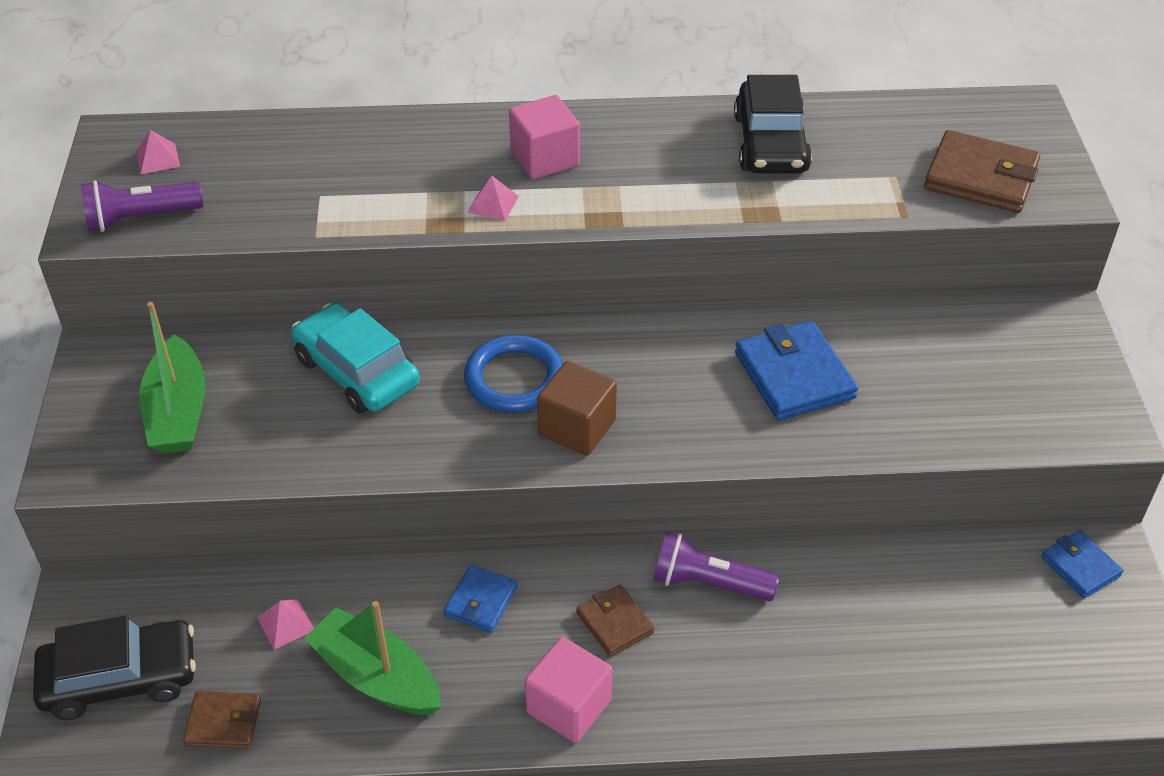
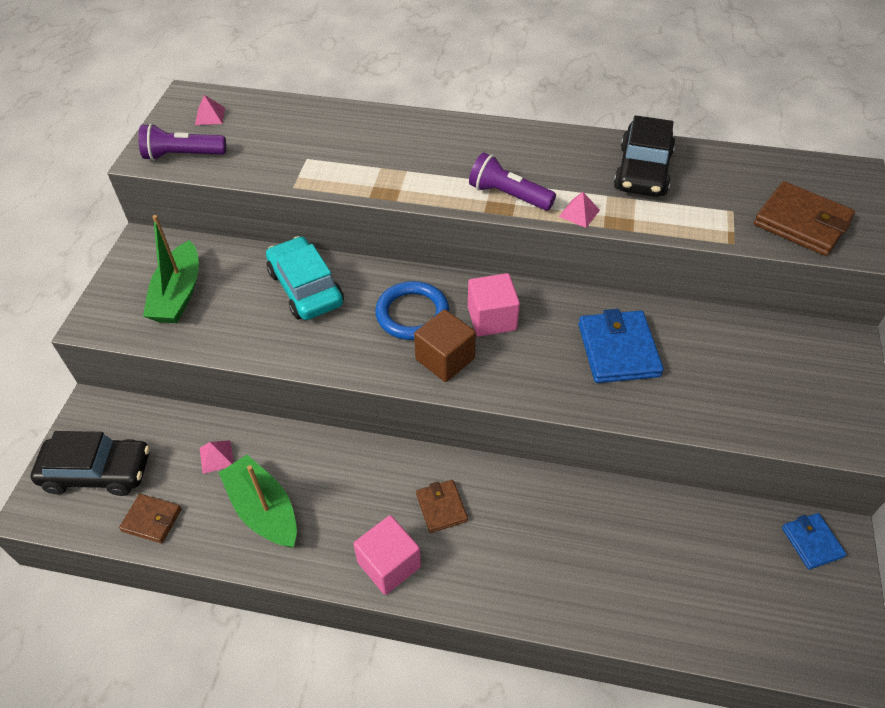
camera: 15 degrees right, 5 degrees up
blue wallet [444,565,518,633] -> none
pink pyramid [467,175,519,221] -> pink pyramid moved to [559,192,600,228]
pink cube [509,95,580,179] -> pink cube moved to [468,273,520,337]
purple flashlight [653,532,779,601] -> purple flashlight moved to [469,152,556,211]

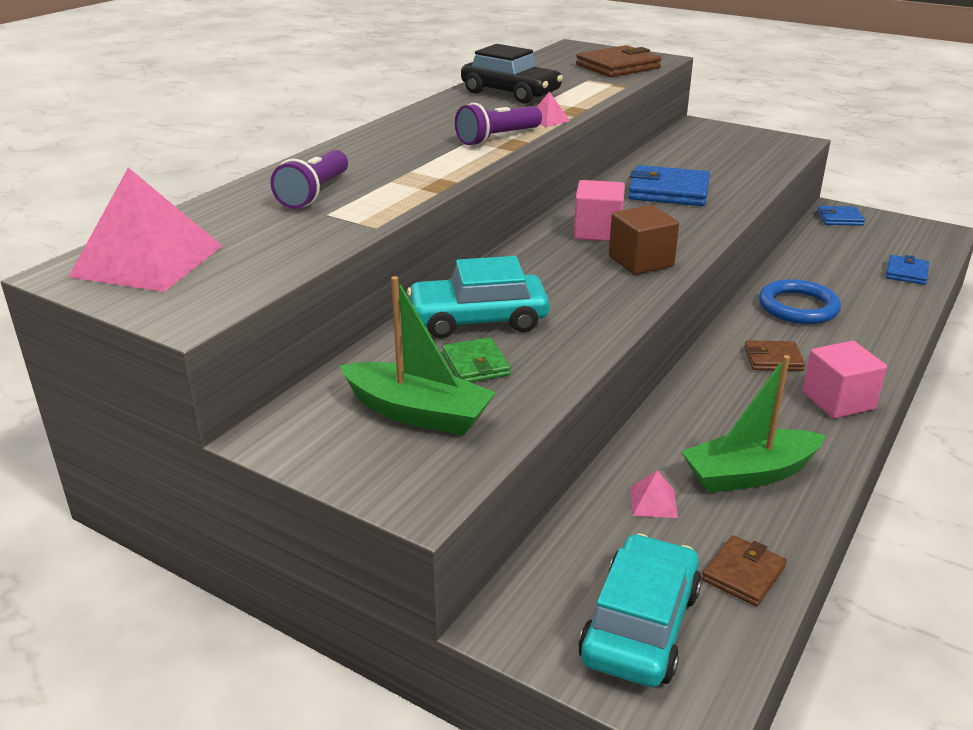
camera: 70 degrees left, 20 degrees down
black car [31,431,150,496] -> turquoise car [578,533,702,687]
purple flashlight [138,124,226,161] -> purple flashlight moved to [271,150,348,209]
pink pyramid [195,95,225,125] -> pink pyramid [68,167,222,292], size x2.42
blue ring [375,281,449,340] -> blue ring moved to [759,279,841,324]
none -> green wallet [442,337,511,382]
none -> blue wallet [886,255,929,285]

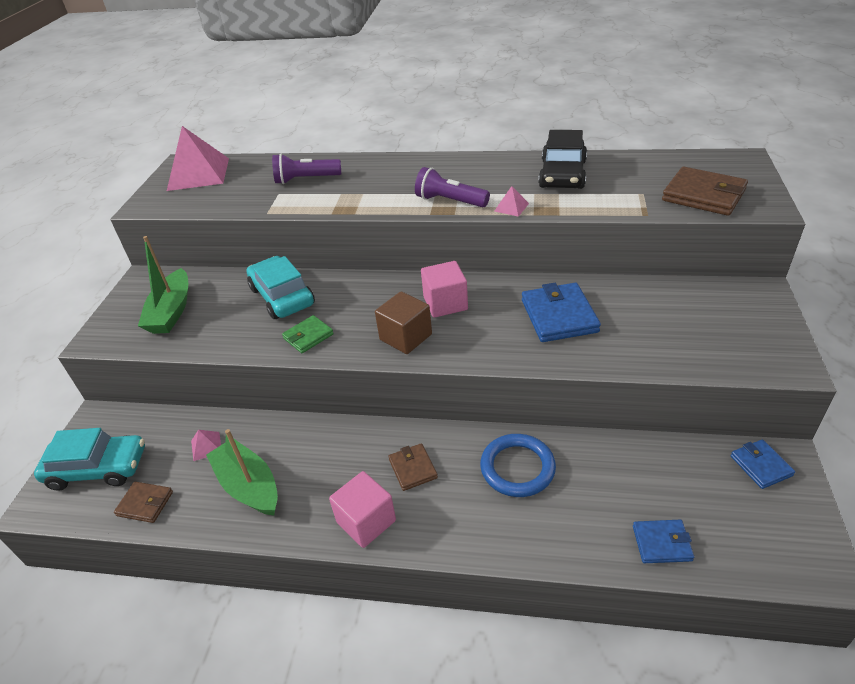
camera: 70 degrees right, 10 degrees up
green wallet [442,337,511,382] -> green wallet moved to [282,315,334,353]

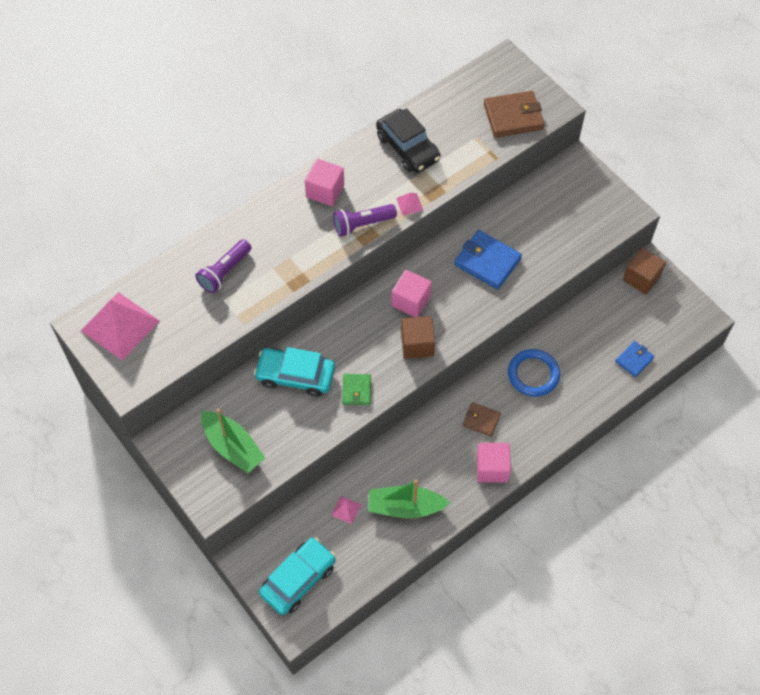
camera: 50 degrees left, 20 degrees up
brown wallet [114,482,173,523] -> none
blue wallet [731,439,795,489] -> brown cube [623,248,666,294]
none -> pink cube [305,159,344,206]

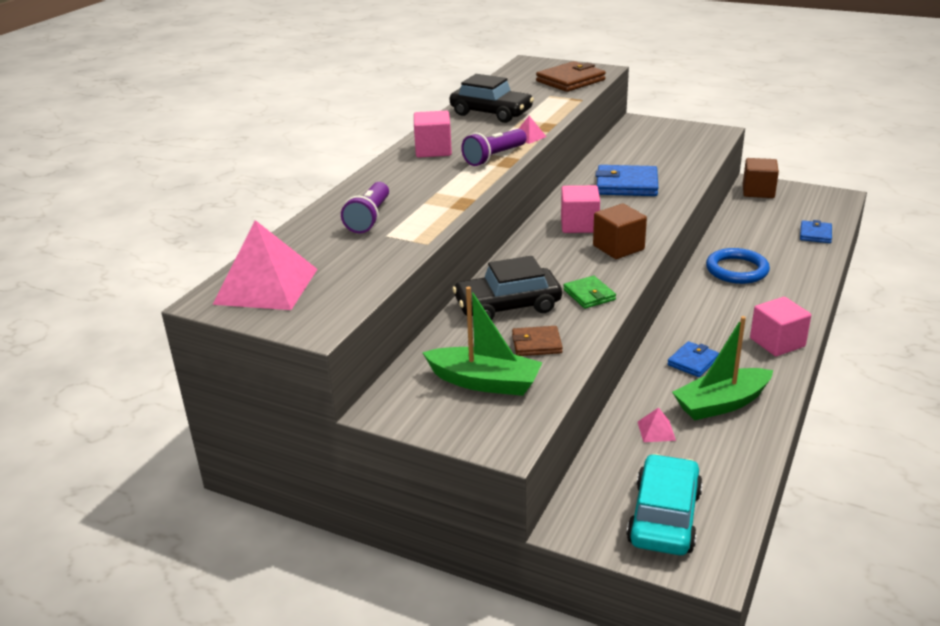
camera: 25 degrees left, 30 degrees down
turquoise car [254,347,335,397] -> black car [452,256,562,320]
brown wallet [463,402,501,437] -> brown wallet moved to [512,326,563,356]
none -> blue wallet [667,341,719,377]

